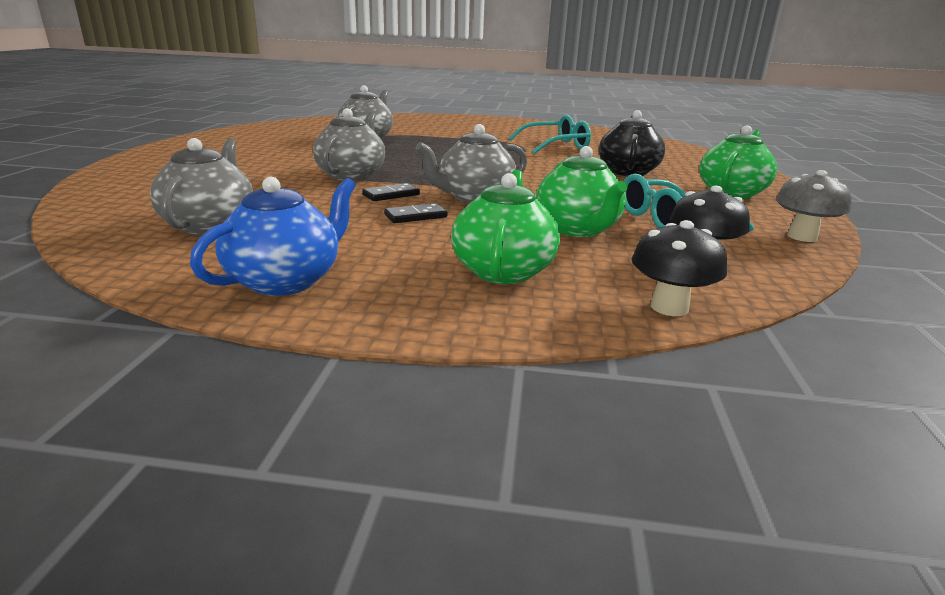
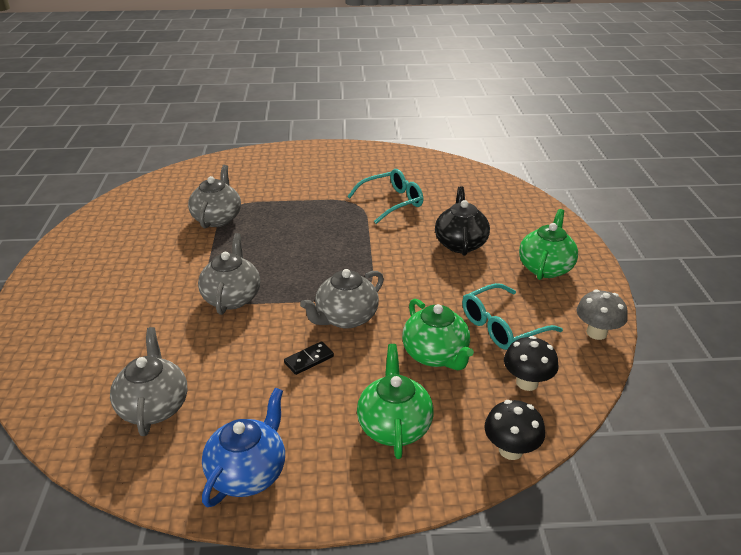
camera: 10 degrees left, 10 degrees up
black domino [362,183,420,201] -> none

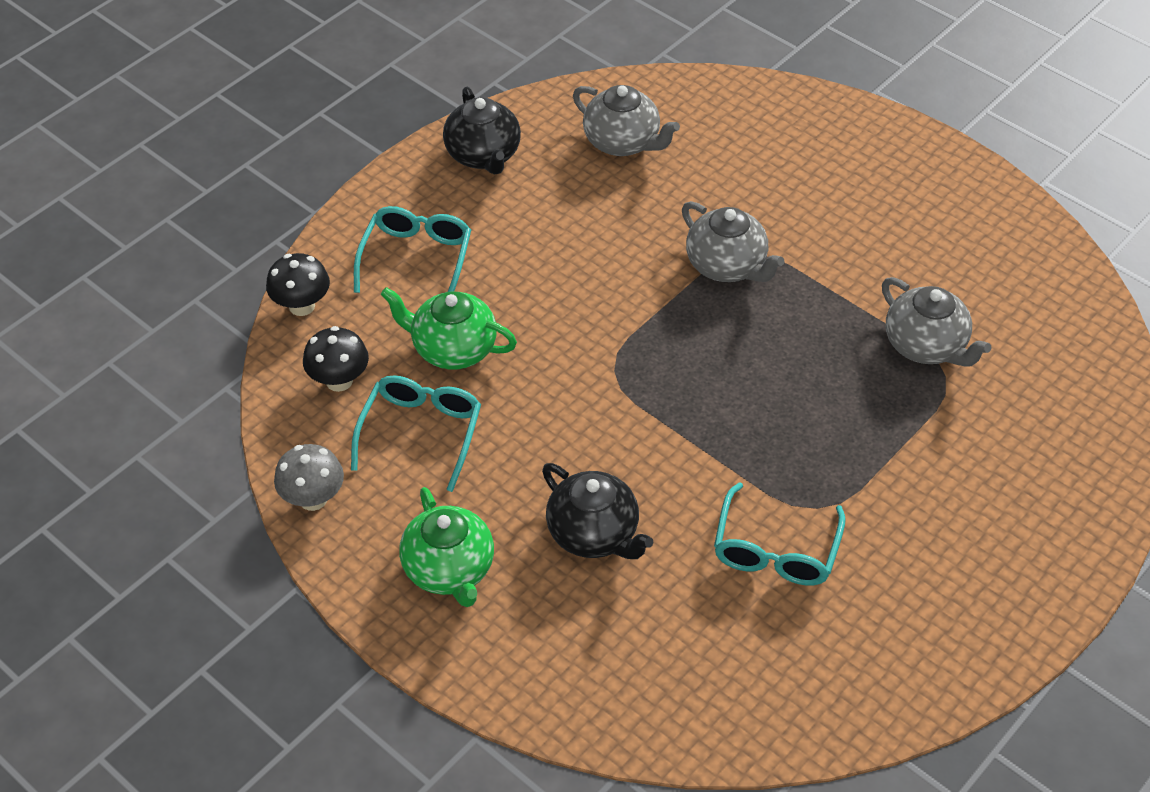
camera: 135 degrees right, 15 degrees up
blue teapot [202,388,285,507] -> black teapot [443,87,521,175]
black domino [284,341,334,375] -> none
grey teapot [300,269,384,329] -> none
green teapot [357,344,434,459] -> turquoise glasses [354,206,471,293]

